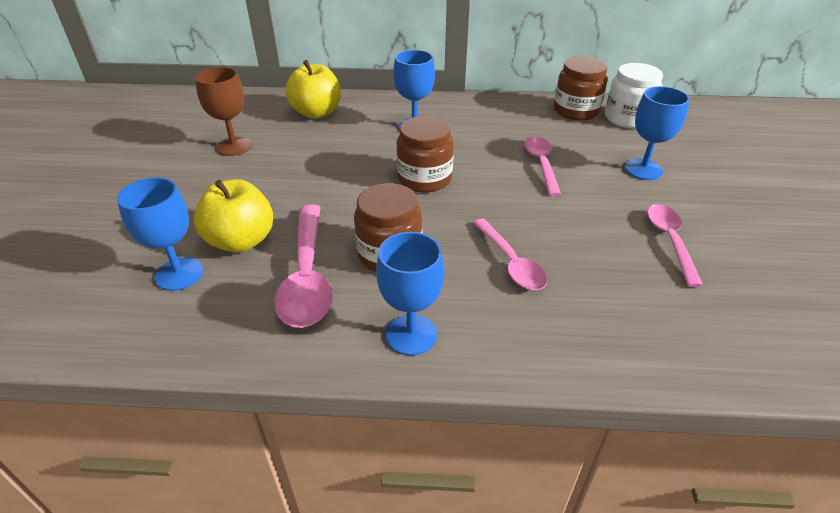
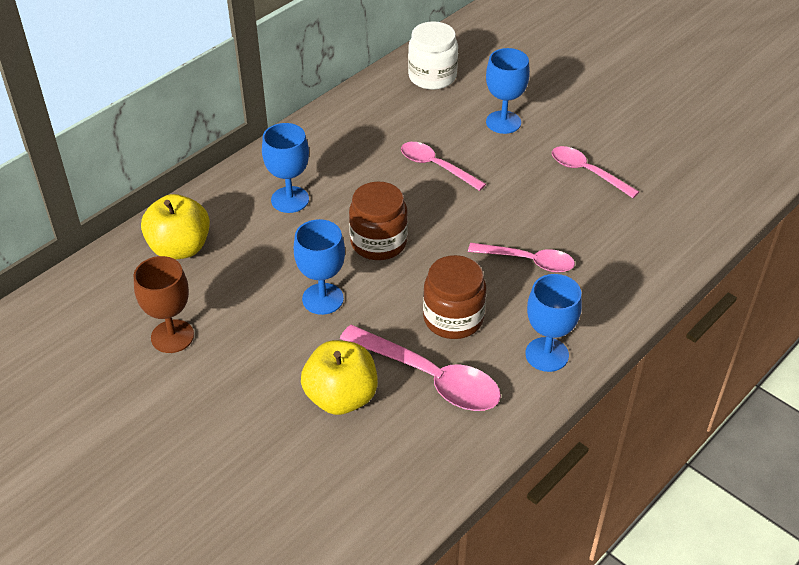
camera: 50 degrees left, 5 degrees up
blue goblet [117,177,203,291] -> blue goblet moved to [294,219,345,315]
brown jar [554,57,608,121] -> none

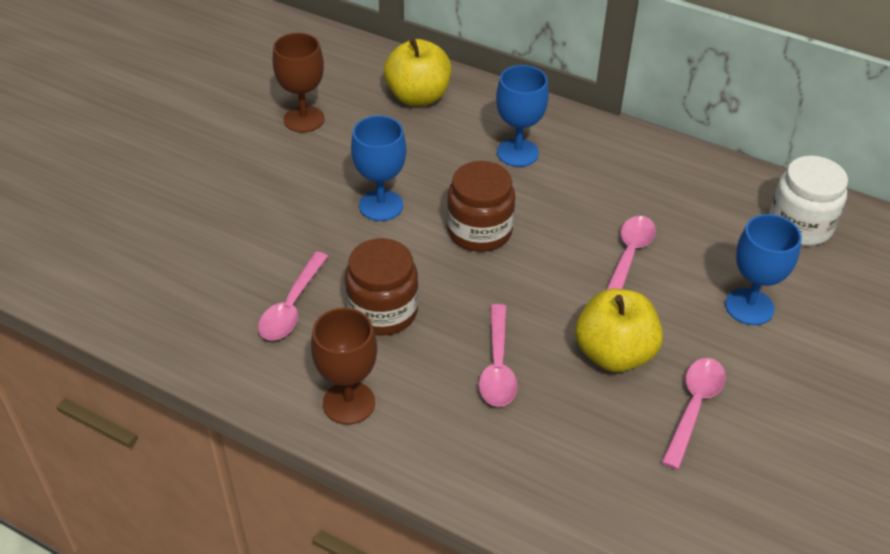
camera: 75 degrees right, 0 degrees up
yellow apple [301,340,378,415] -> yellow apple moved to [575,289,663,372]
pink spoon [340,325,501,411] -> pink spoon [258,252,328,340], size x0.65
blue goblet [525,274,582,372] -> brown goblet [311,308,377,425]

